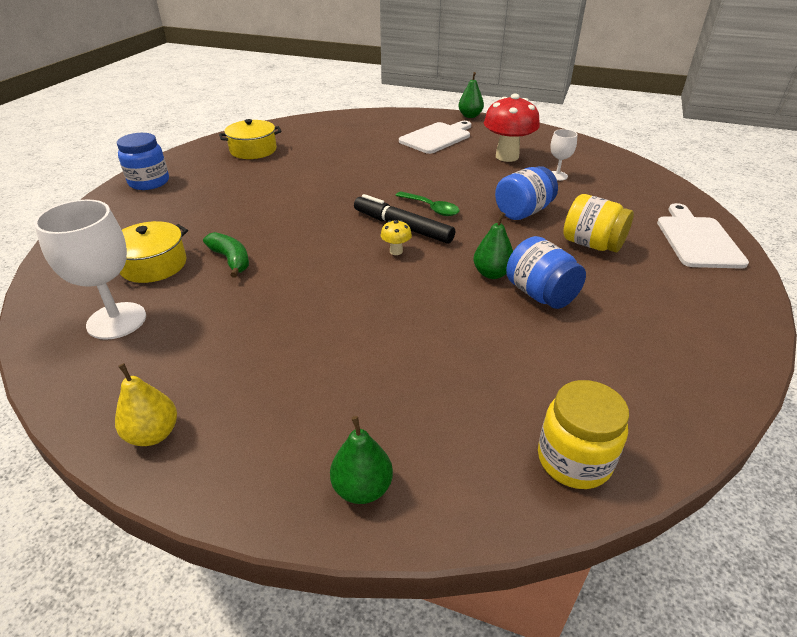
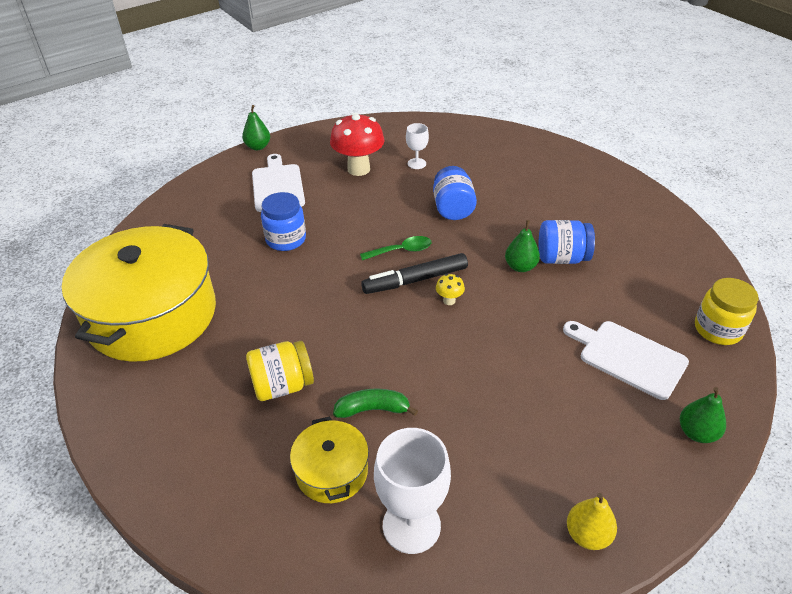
camera: 55 degrees left, 5 degrees up
blue jar [117,133,169,190] -> blue jar moved to [261,192,306,251]
yellow pot [219,119,281,159] -> yellow pot [62,224,216,362], size x2.16
yellow jar [563,194,634,252] -> yellow jar moved to [246,341,314,401]
white cutting board [657,203,749,269] -> white cutting board moved to [563,321,689,400]

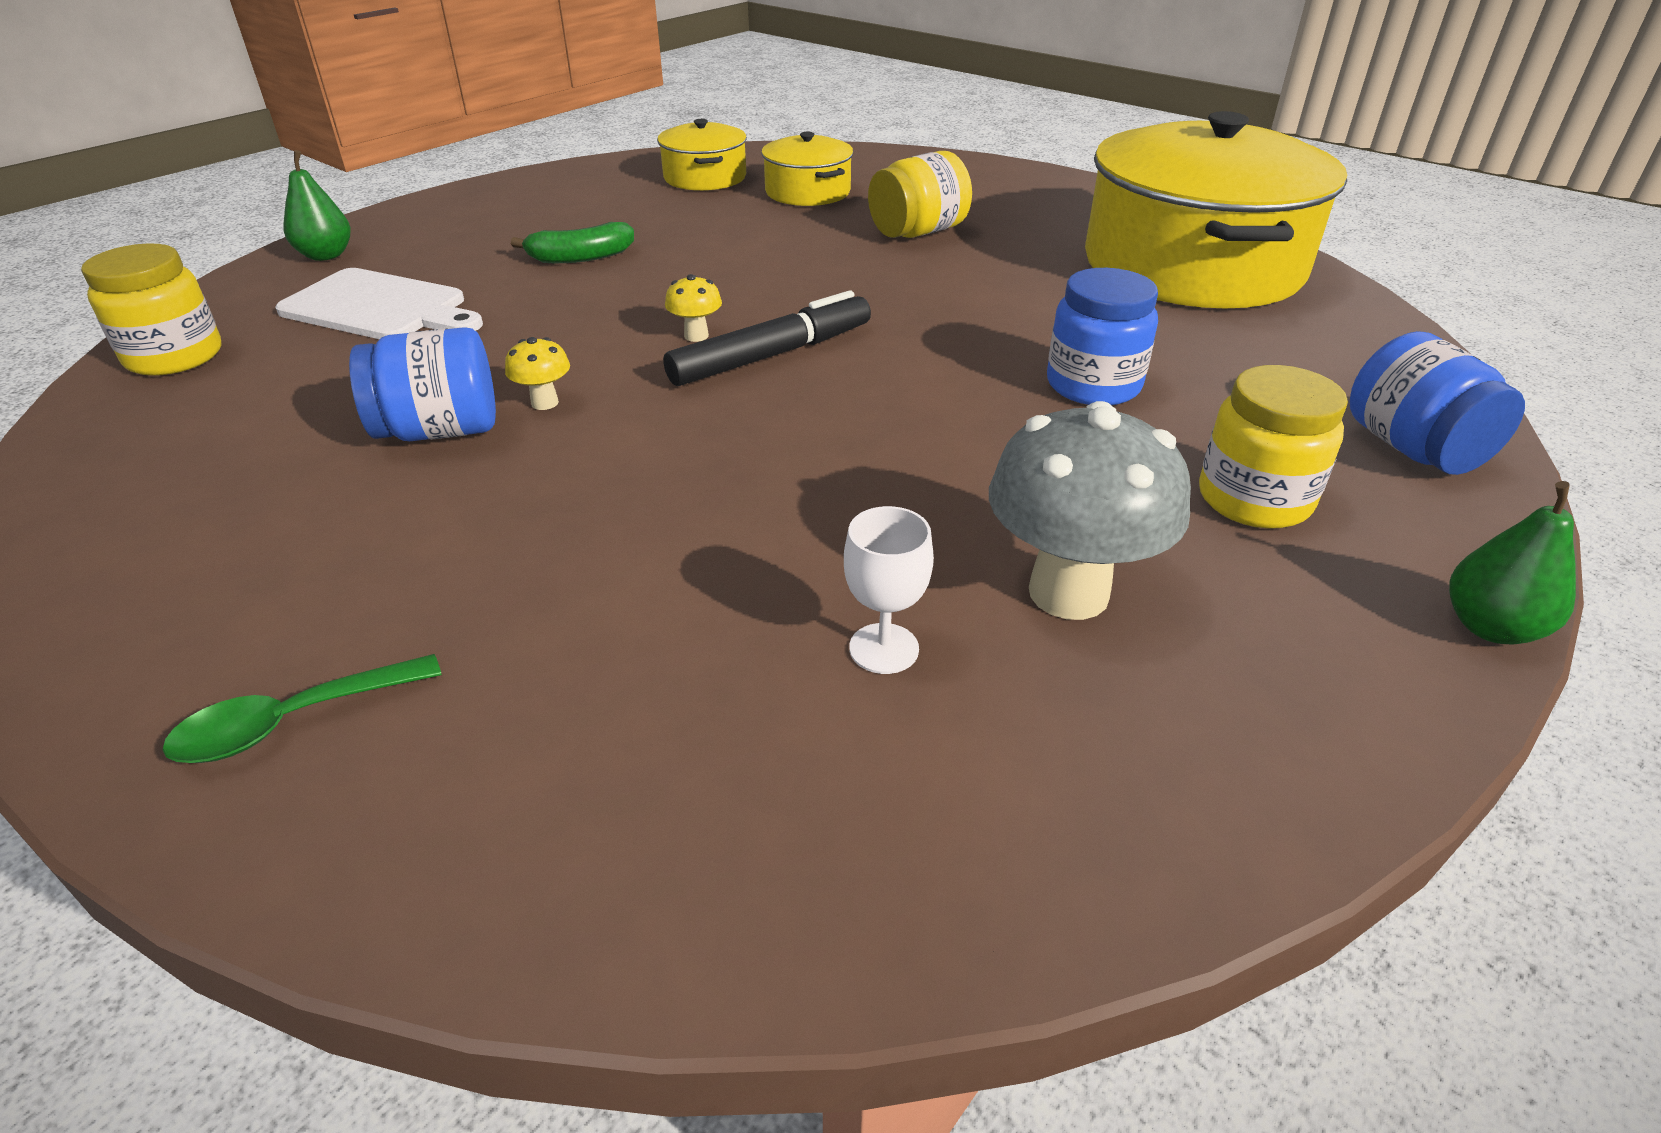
camera: 165 degrees right, 5 degrees down
white cutting board [252,154,305,212] -> yellow jar [1199,365,1348,529]
red mushroom [330,113,384,176] -> grey mushroom [989,401,1191,620]
green banana [333,389,418,418] -> green banana moved to [511,222,634,263]
green spoon [360,236,432,260] -> green spoon moved to [162,654,442,763]
white goblet [374,428,451,554] -> yellow pot [657,119,747,191]
blue jar [433,166,477,220] -> blue jar moved to [1350,331,1525,475]
green pear [505,220,540,272] -> yellow mushroom [505,337,570,410]
yellow pear [567,493,617,550] -> none

